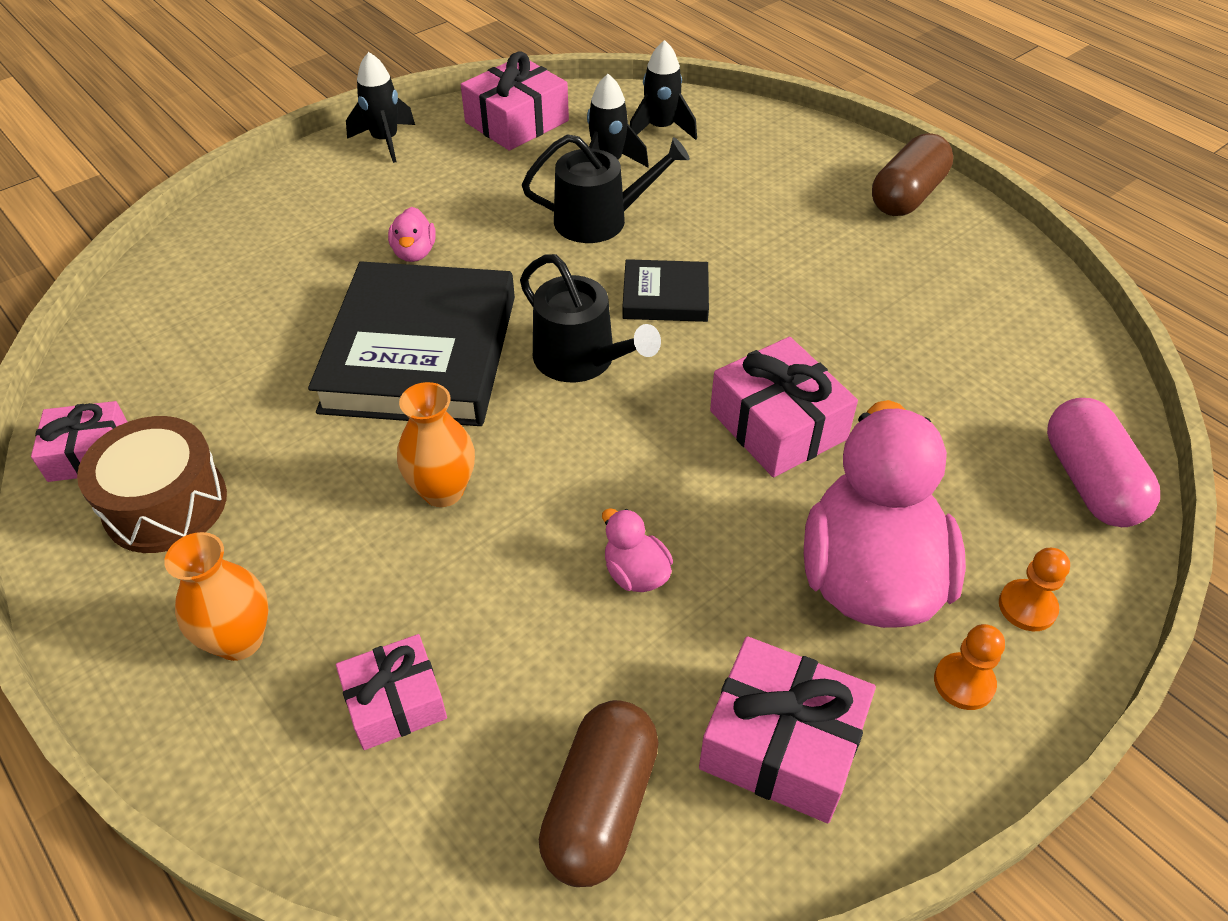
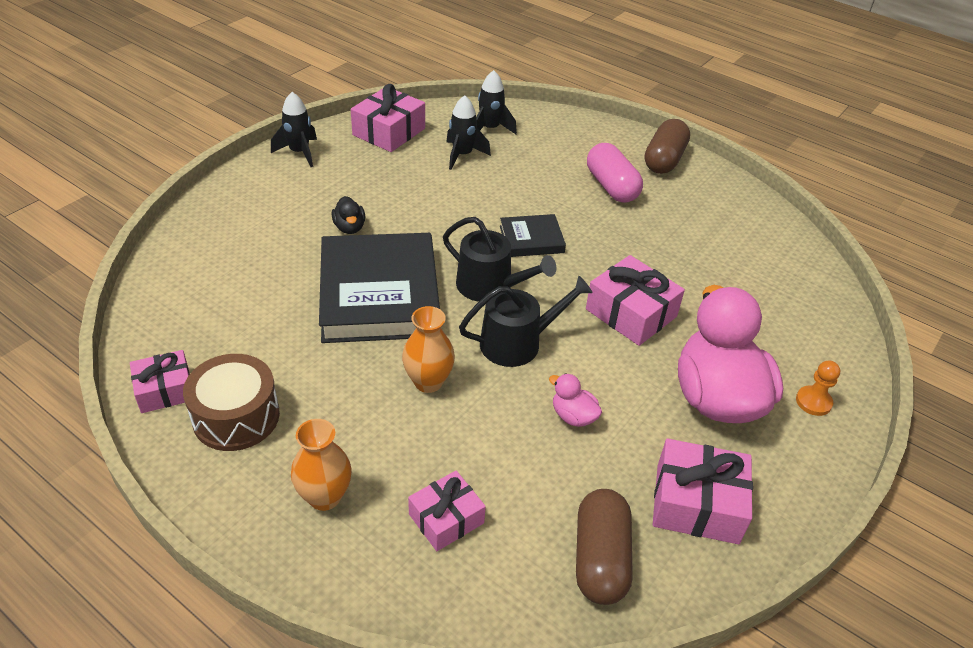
camera: 15 degrees left, 5 degrees down
pink duck [388,207,436,262] -> black duck [332,196,365,234]
black watering can [522,134,690,243] -> black watering can moved to [459,276,593,367]
orange pawn [934,624,1005,710] -> none
pink capsule [1047,398,1160,527] -> pink capsule moved to [587,143,643,203]

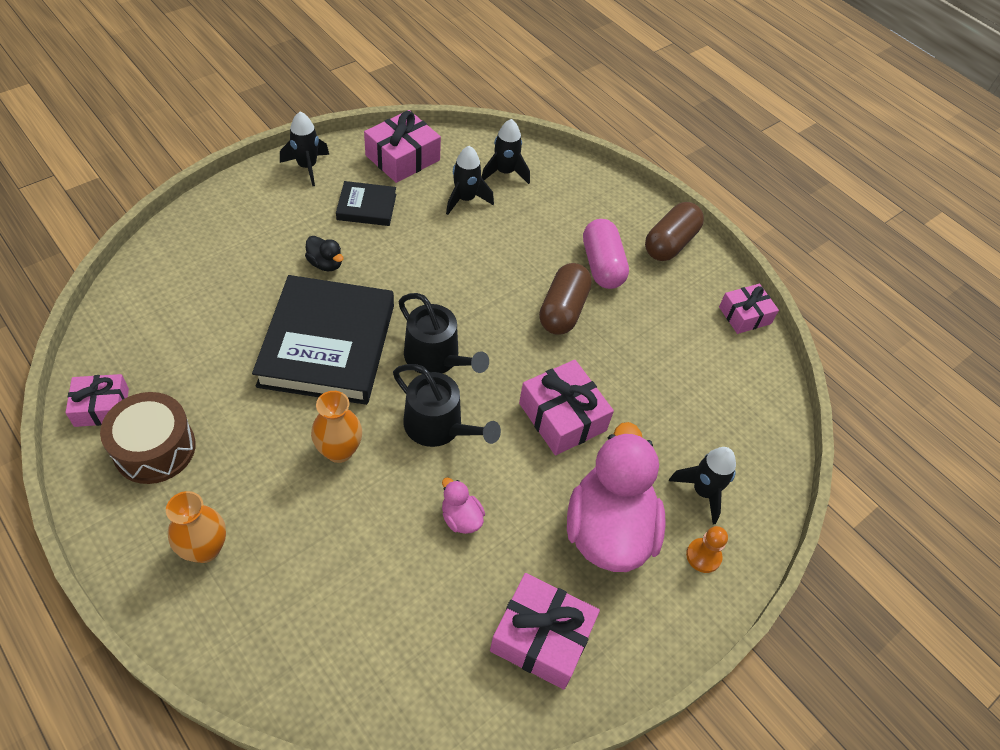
camera: 10 degrees right, 10 degrees up
black duck [332,196,365,234] -> black duck turned 45 degrees counterclockwise [305,236,344,271]
pink gift [408,471,486,551] -> pink gift moved to [719,284,779,334]
black watering can [459,276,593,367] -> black watering can turned 45 degrees clockwise [393,364,501,447]
black book [500,214,566,257] -> black book moved to [336,181,396,226]
brown capsule [576,489,633,605] -> brown capsule moved to [539,263,592,334]
none -> black rocket [669,447,736,524]

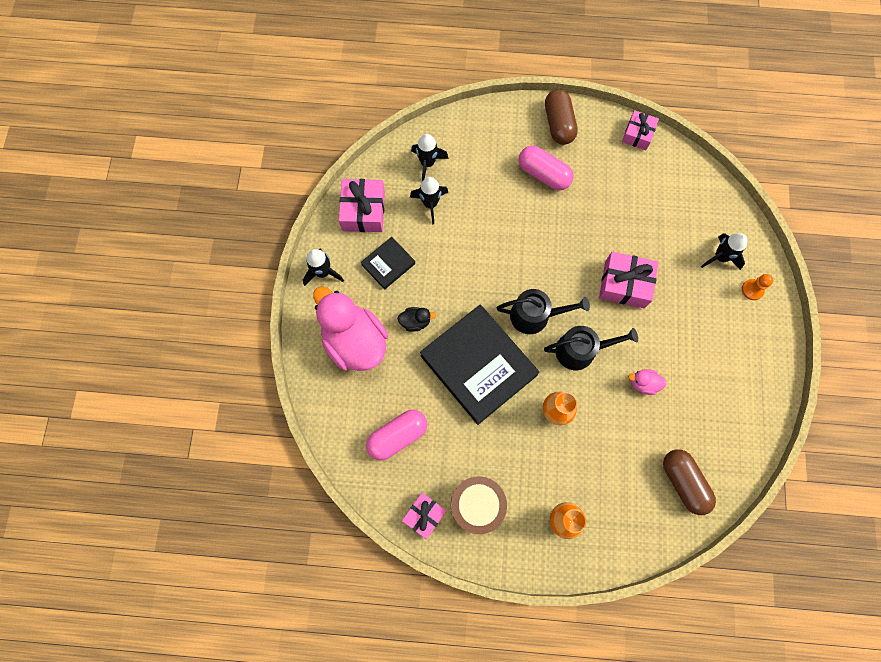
camera: 40 degrees left, 20 degrees up
pink gift [490,573,600,690] -> none
brown capsule [539,263,592,334] -> brown capsule moved to [663,450,716,515]
pink duck [567,422,666,572] -> pink duck moved to [313,286,388,371]
none -> pink capsule [366,410,427,460]

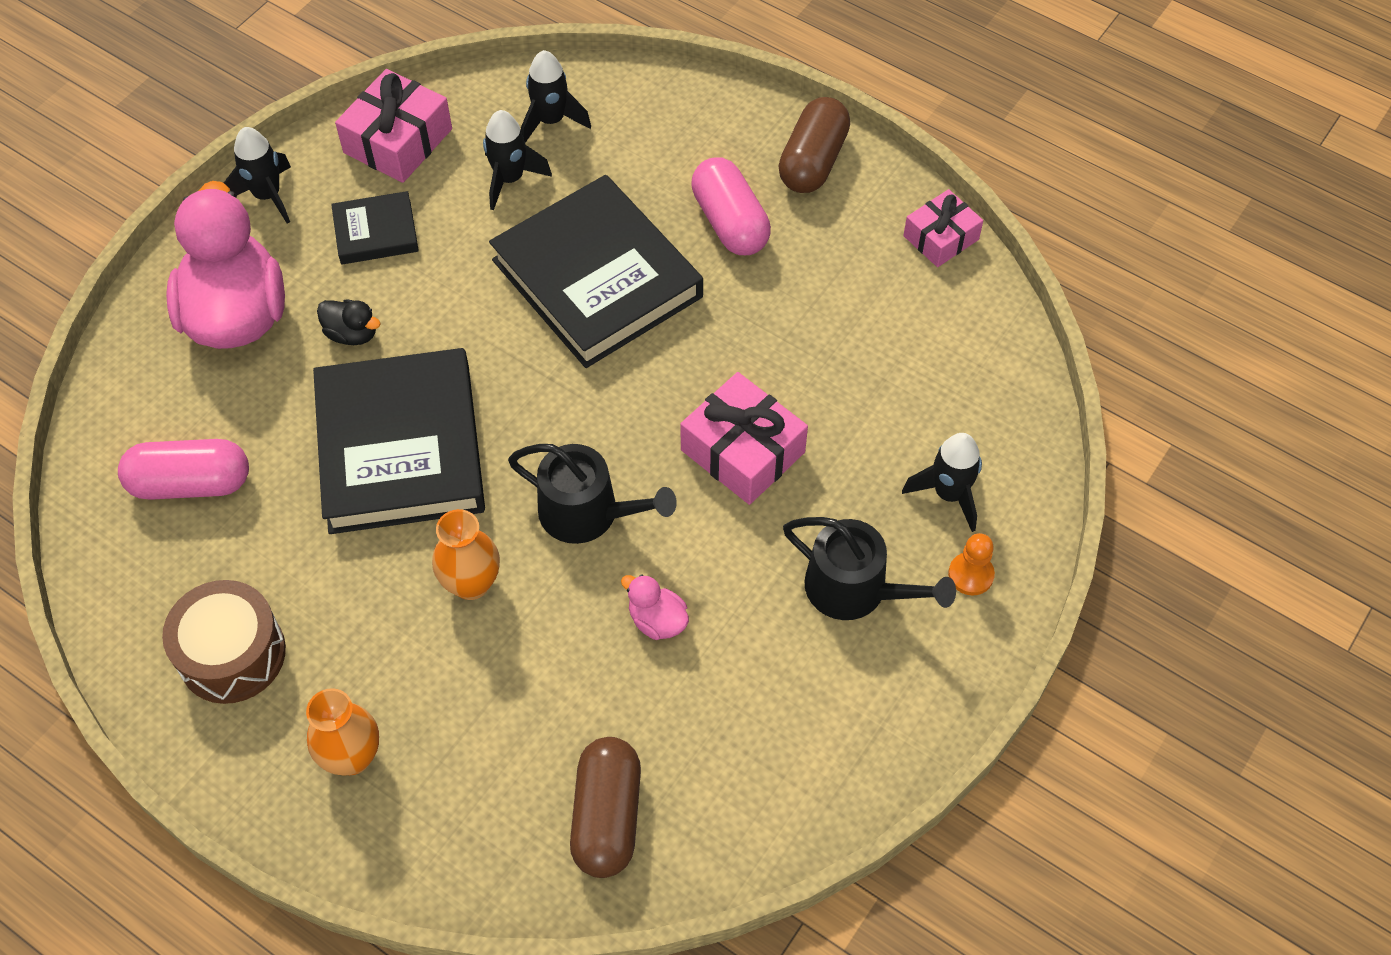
camera: 30 degrees right, 15 degrees down
pink gift [402,493,446,539] -> none
black watering can [497,289,590,334] -> black watering can moved to [783,517,956,620]
none -> black book [489,175,703,368]

